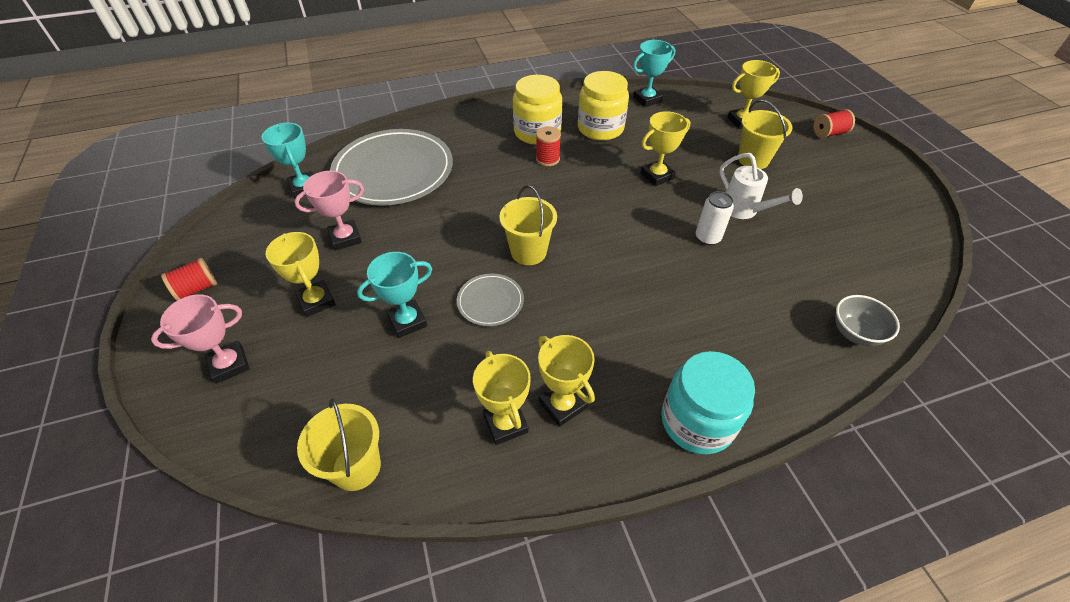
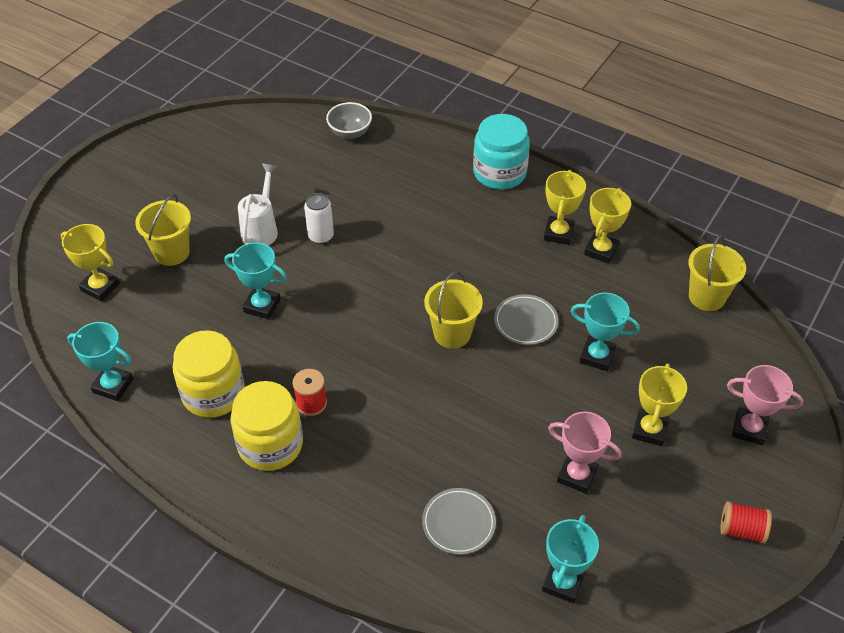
camera: 130 degrees left, 0 degrees up
grey plate [330,129,453,206] -> grey plate [422,488,496,555], size x0.45
yellow trophy [641,111,690,186] -> turquoise trophy [224,242,287,319]
red spool [814,109,855,138] -> none

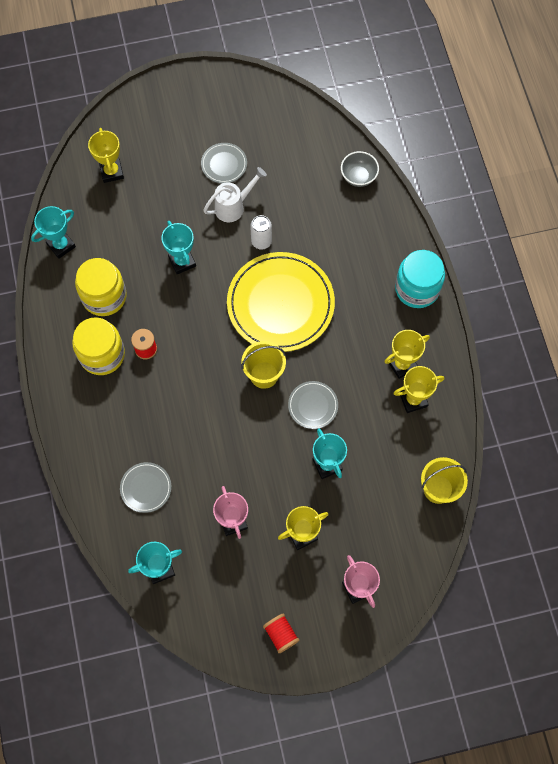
camera: 45 degrees right, 20 degrees up
turquoise trophy [67,322,133,401] -> turquoise trophy turned 75 degrees clockwise [31,206,76,259]
yellow bucket [135,194,191,266] -> none
none -> grey plate [201,143,247,183]
none -> yellow plate [227,252,335,352]

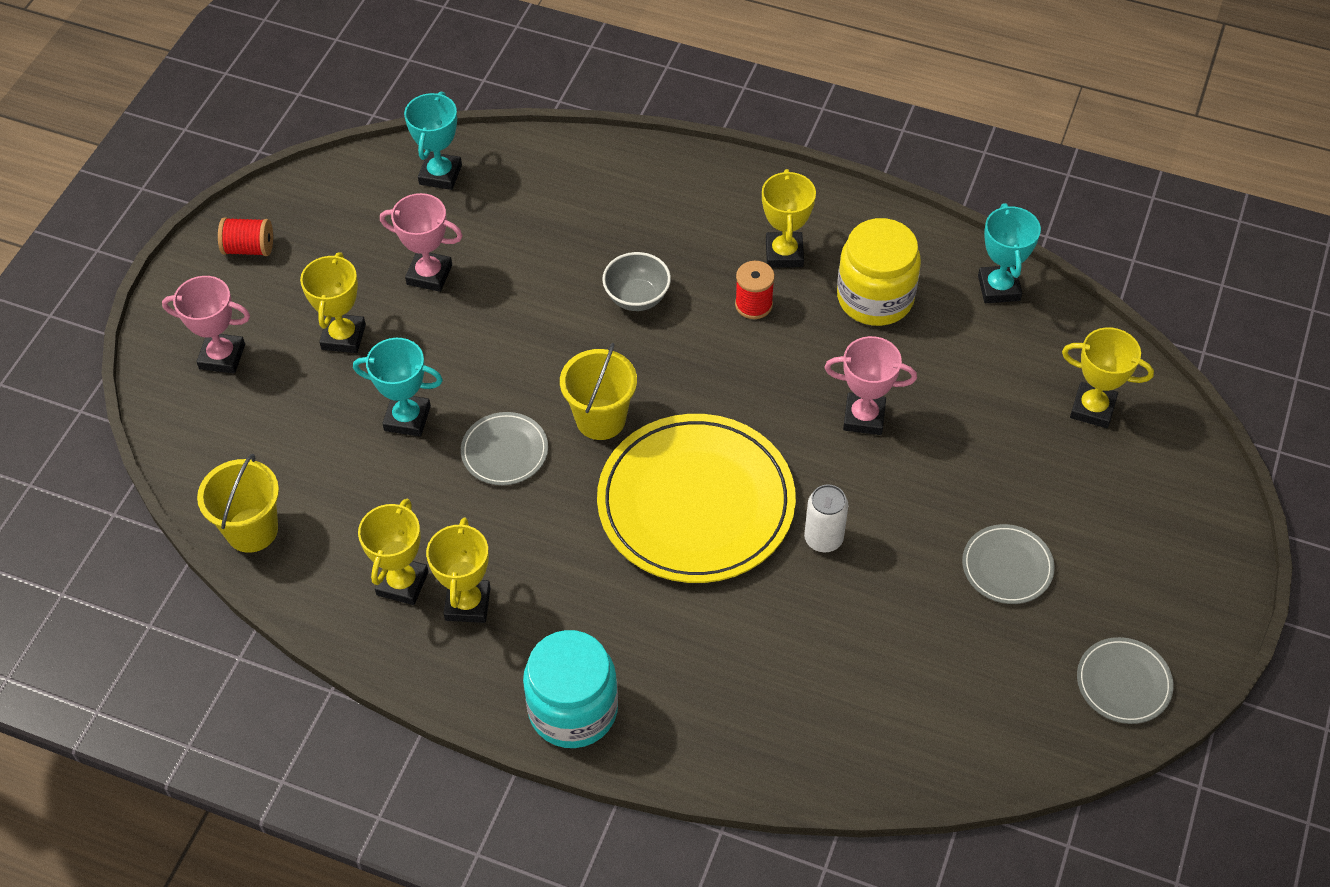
camera: 125 degrees right, 15 degrees down
yellow jar [72,317,125,375] -> yellow trophy [762,169,816,268]
grey plate [120,462,171,513] -> grey plate moved to [1077,637,1174,724]
turquoise trophy [161,221,196,274] -> pink trophy [824,336,917,435]
white watering can [203,167,267,222] -> none
grey bowl [341,151,379,187] -> grey bowl moved to [602,252,671,311]

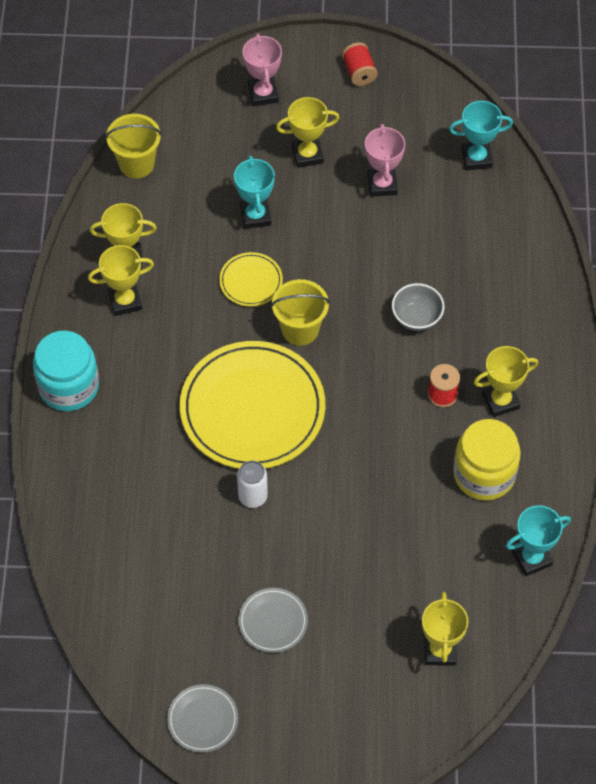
camera: 70 degrees right, 5 degrees up
grey plate [461,412,548,485] -> yellow plate [219,252,283,307]
pink trophy [824,336,917,435] -> none

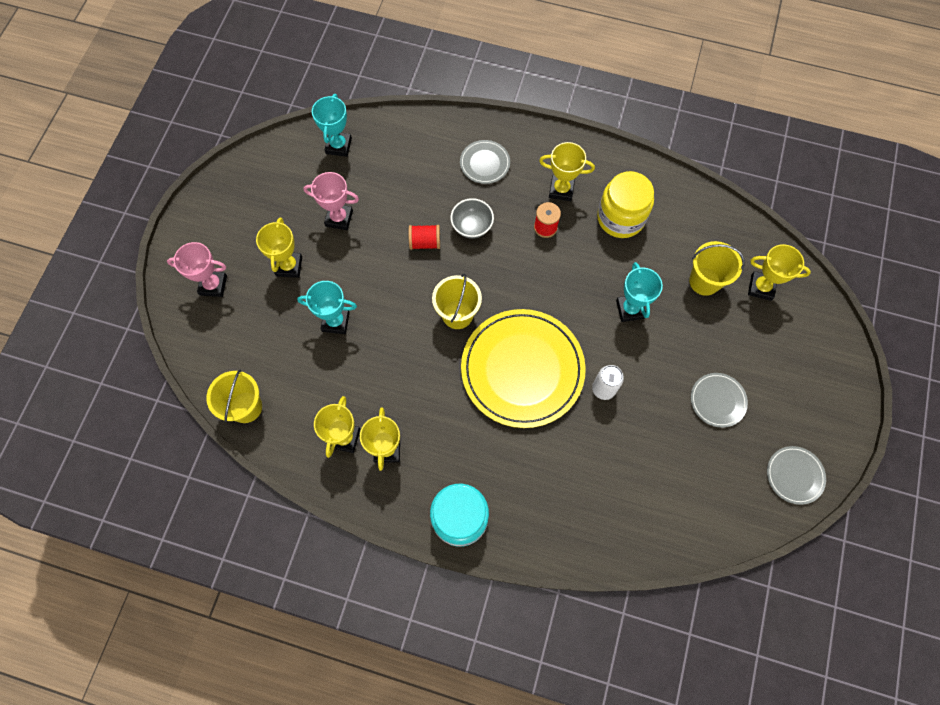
camera: 75 degrees left, 10 degrees up
yellow plate [219,252,283,307] -> none
red spool [342,42,378,86] -> red spool moved to [408,225,440,250]
yellow trophy [474,346,538,417] -> yellow trophy turned 75 degrees counterclockwise [539,142,595,201]
turquoise trophy [506,505,571,576] -> turquoise trophy moved to [616,262,663,322]
none -> grey plate [460,140,510,184]
none -> yellow bucket [689,241,745,296]

